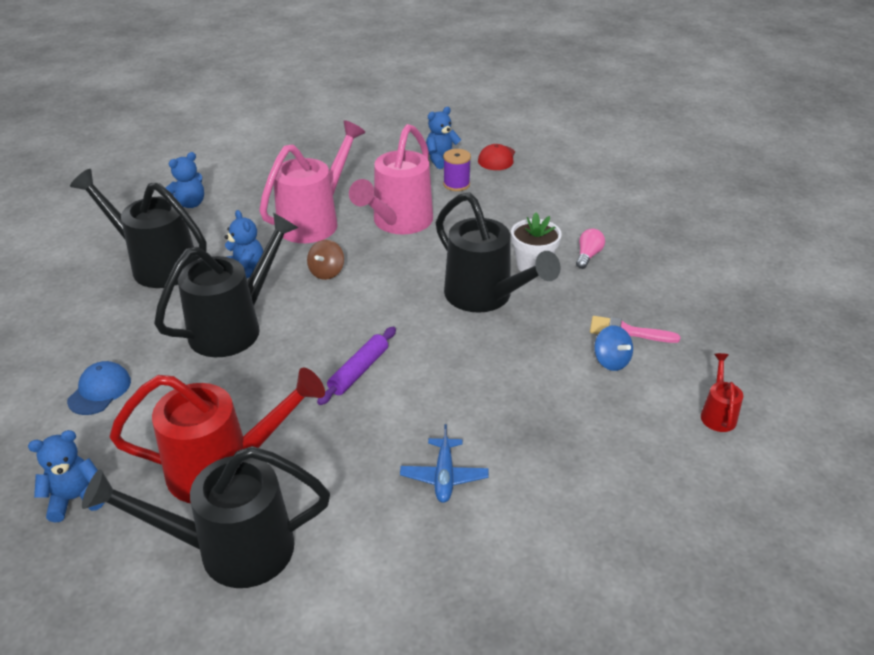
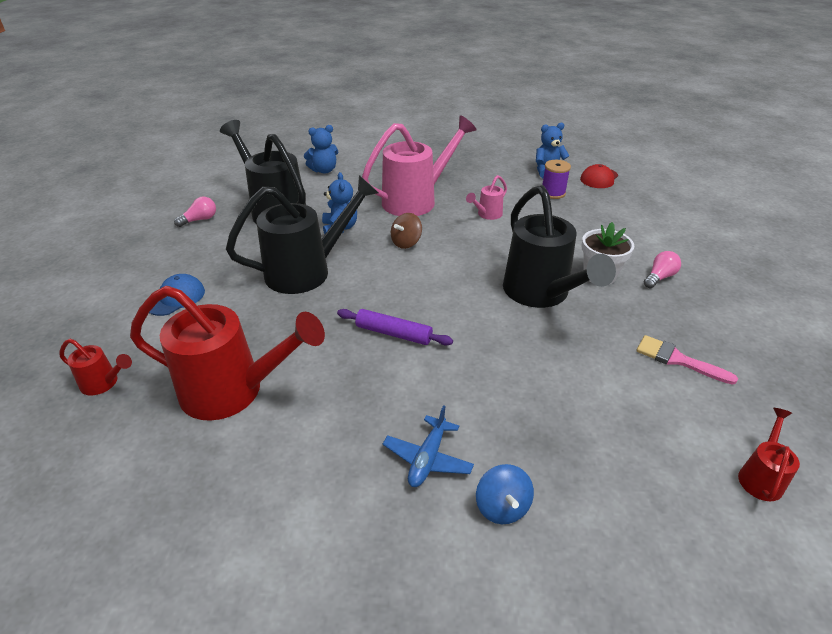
camera: 20 degrees right, 0 degrees up
blue teddy bear [28,430,105,523] -> red watering can [60,339,132,395]
black watering can [82,446,330,588] -> none
purple rolling pin [317,327,396,405] -> purple rolling pin turned 60 degrees clockwise [337,309,453,345]
pink watering can [349,124,433,234] -> pink watering can [466,175,507,220], size x0.45
blue spinning top [594,325,633,371] -> blue spinning top moved to [476,464,534,524]
none -> pink light bulb [174,197,216,227]

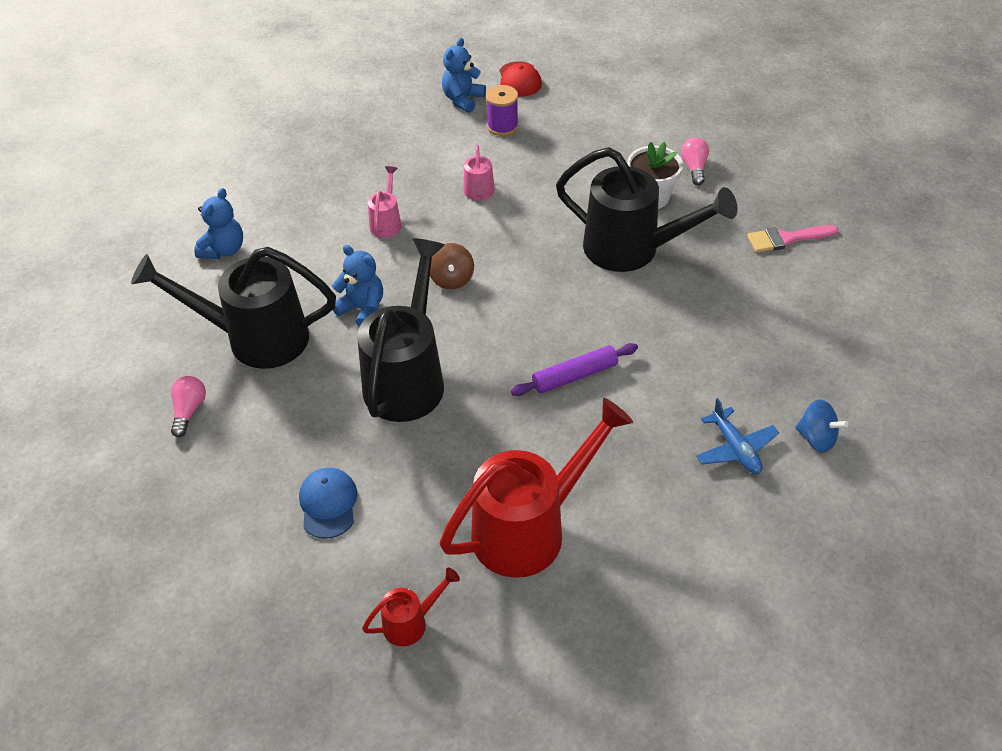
camera: 45 degrees left, 10 degrees up
pink watering can [362,115,477,216] -> pink watering can [368,166,402,238], size x0.45
red watering can [738,408,800,501] -> none

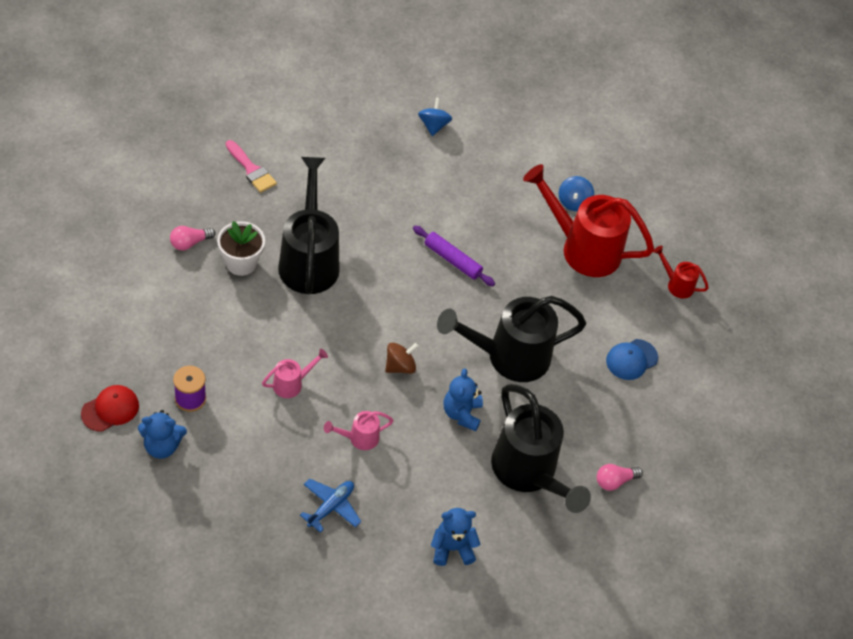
camera: 125 degrees left, 5 degrees up
blue plane [696,398,779,474] -> blue plane moved to [300,478,361,533]
none -> blue spinning top [559,176,594,211]

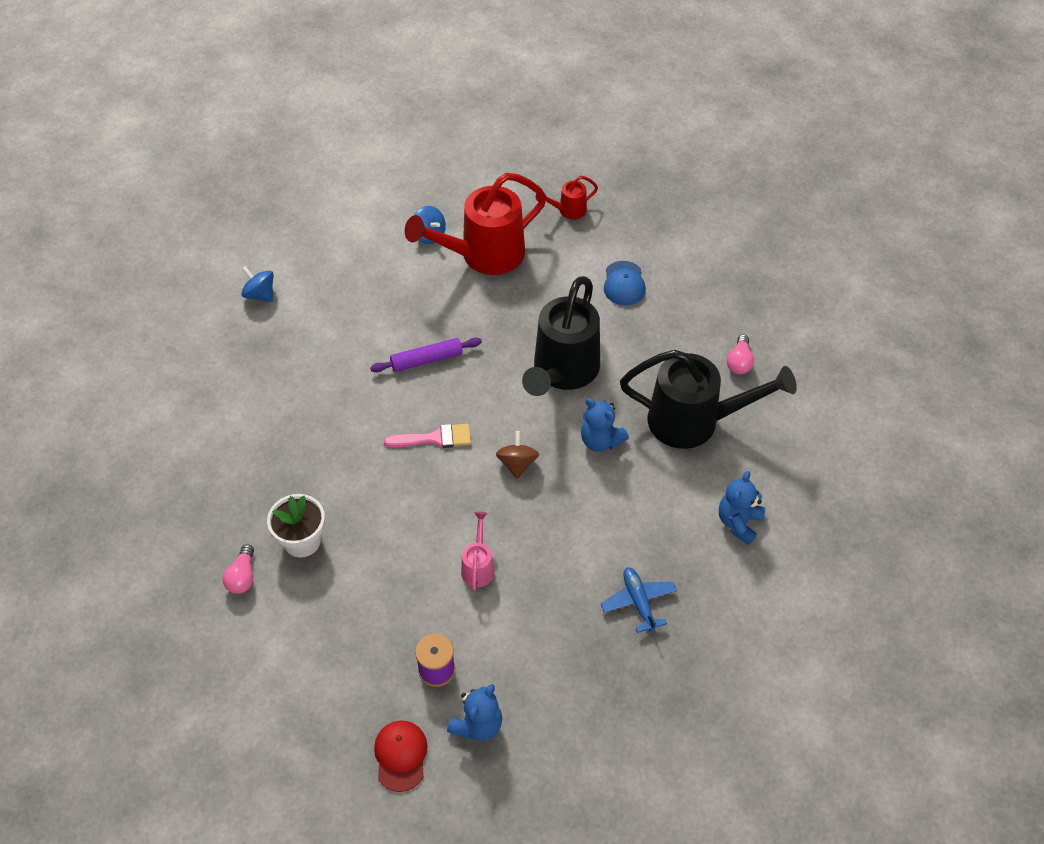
camera: 50 degrees left, 0 degrees up
pink brush [226,140,277,193] -> pink brush moved to [384,424,471,448]
black watering can [278,157,339,294] -> none
pink watering can [324,411,394,450] -> none

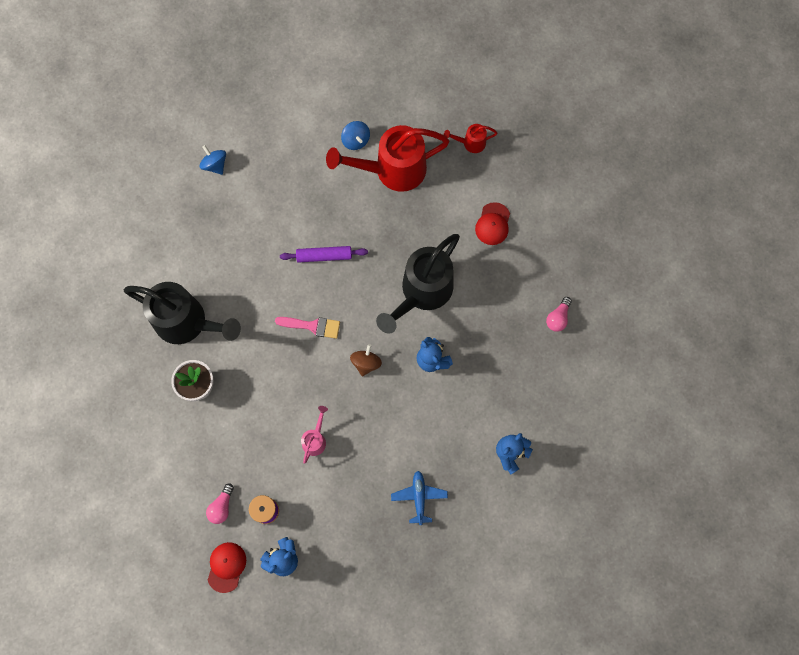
camera: 15 degrees right, 20 degrees up
pink light bulb [222,544,254,594] -> pink light bulb moved to [206,484,234,524]
blue cap [604,261,646,305] -> red cap [475,202,510,245]
black watering can [620,350,797,449] -> black watering can moved to [124,282,241,344]

